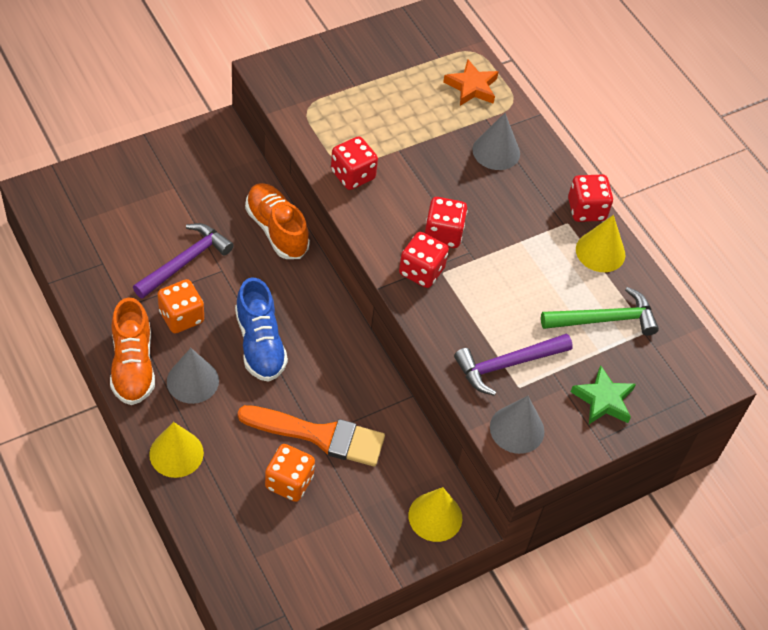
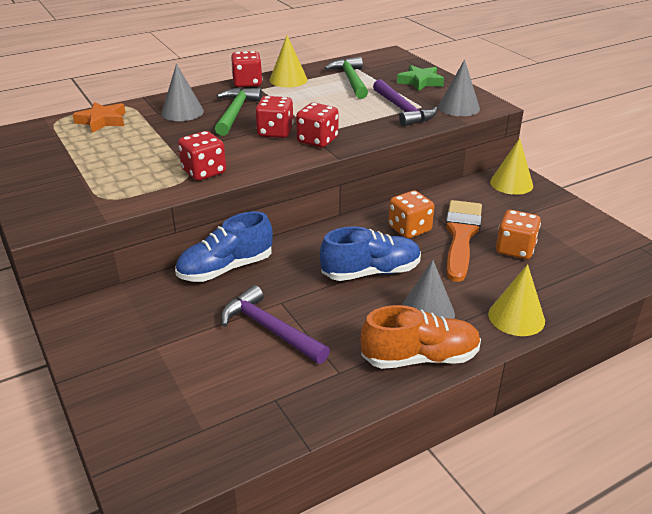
camera: 85 degrees left, 20 degrees down
orange dice [157,279,204,333] -> orange dice moved to [388,190,434,239]
orange shoe [245,183,310,259] -> blue shoe [175,212,273,282]
none -> green hammer [215,88,262,136]

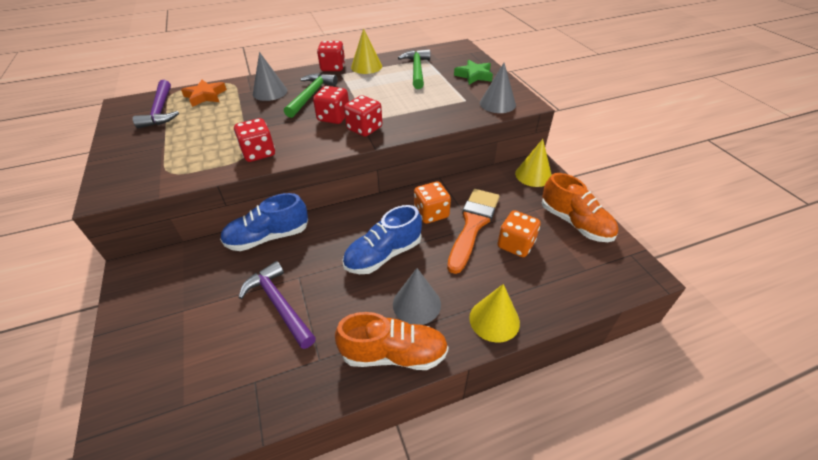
camera: 10 degrees right, 10 degrees up
blue shoe [320,226,421,281] -> blue shoe turned 150 degrees clockwise [343,205,422,274]
purple hammer [373,79,438,126] -> purple hammer moved to [133,80,179,128]
none -> orange shoe [542,173,618,242]

